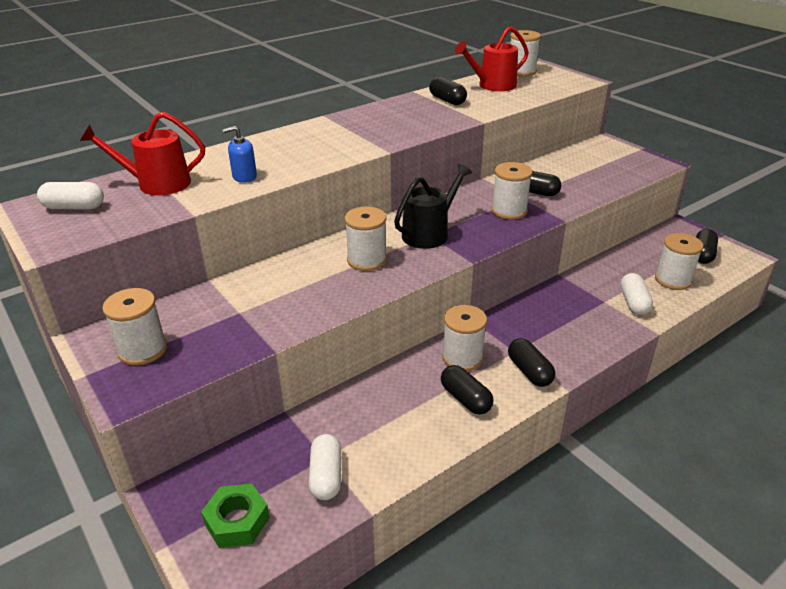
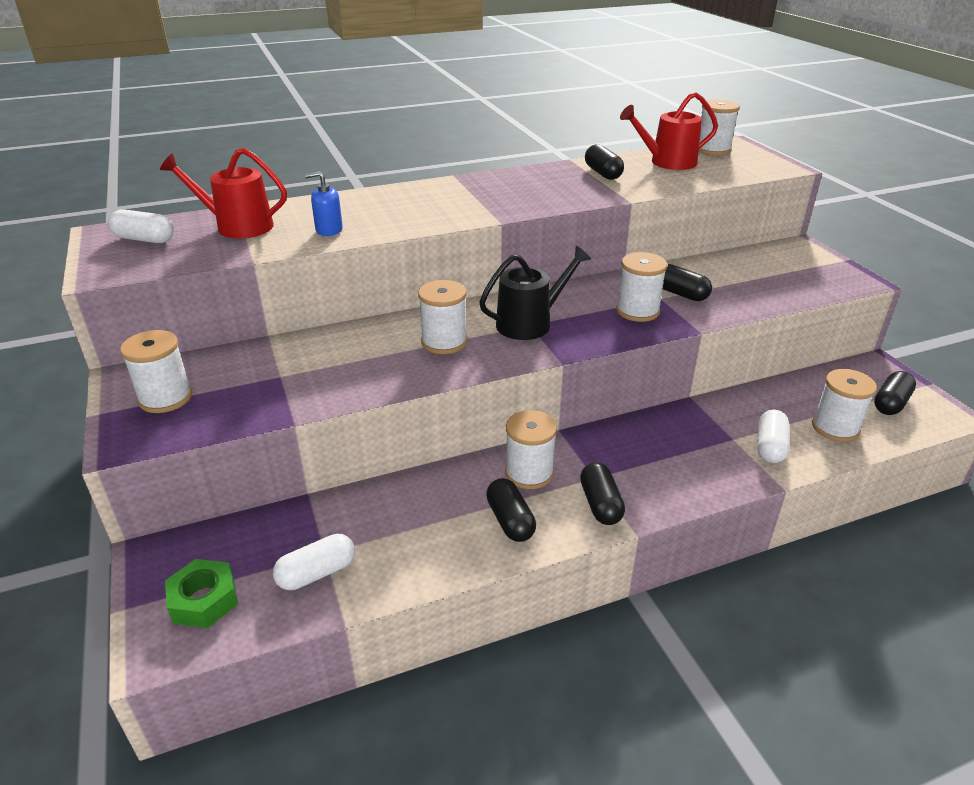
camera: 15 degrees right, 0 degrees up
white capsule [309,434,341,500] -> white capsule turned 45 degrees clockwise [273,534,355,590]

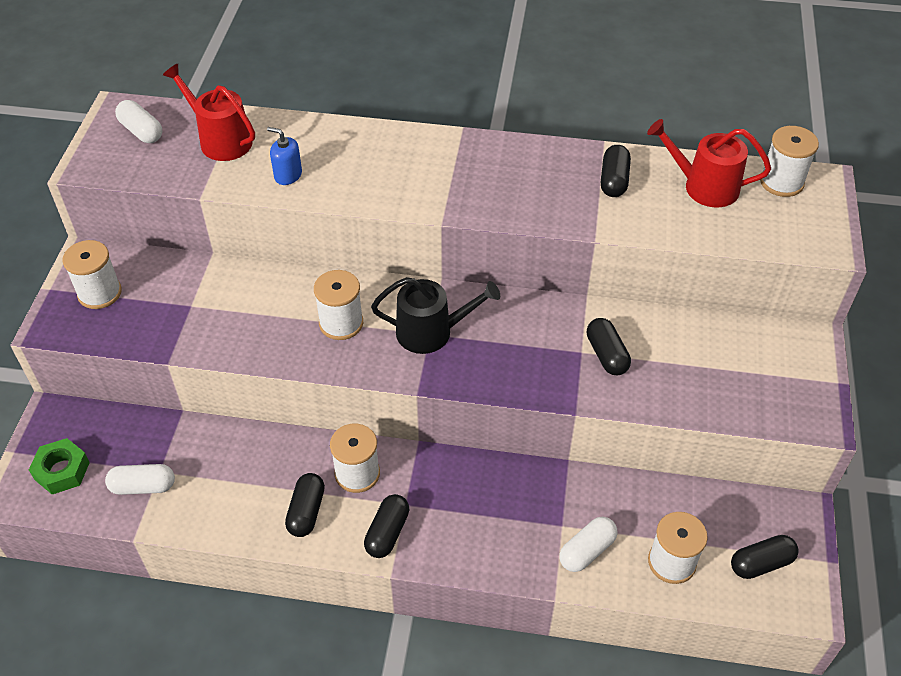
camera: 30 degrees right, 15 degrees up
white spool [616,252,667,322] -> none

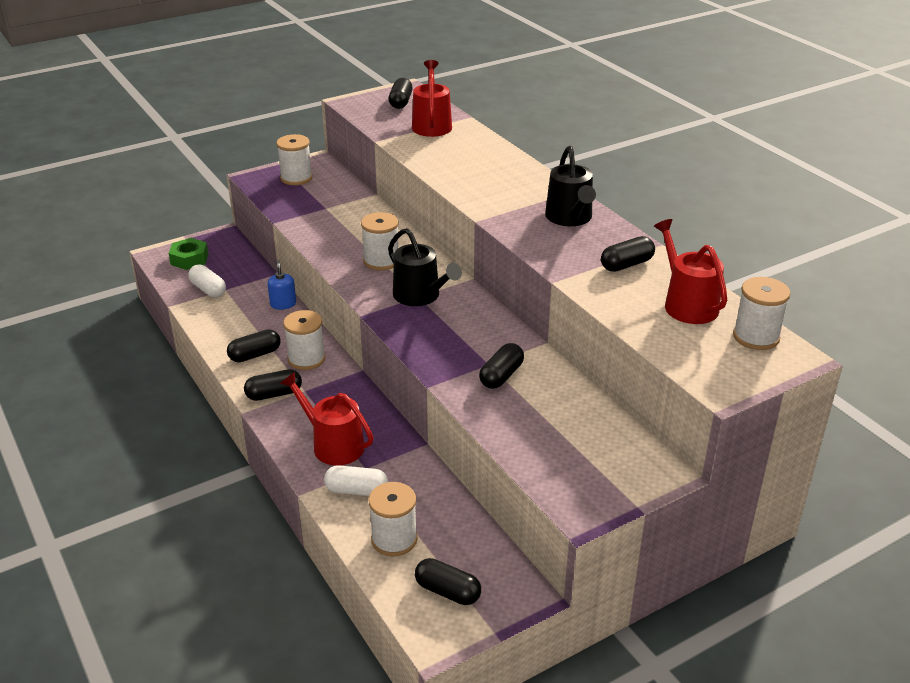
camera: 50 degrees right, 15 degrees down
white capsule [115,100,162,143] -> black capsule [389,78,413,109]
blue soap dispenser [267,127,302,185] -> blue soap dispenser moved to [267,260,296,310]
none -> red watering can [280,372,373,466]
none -> black watering can [545,146,596,226]

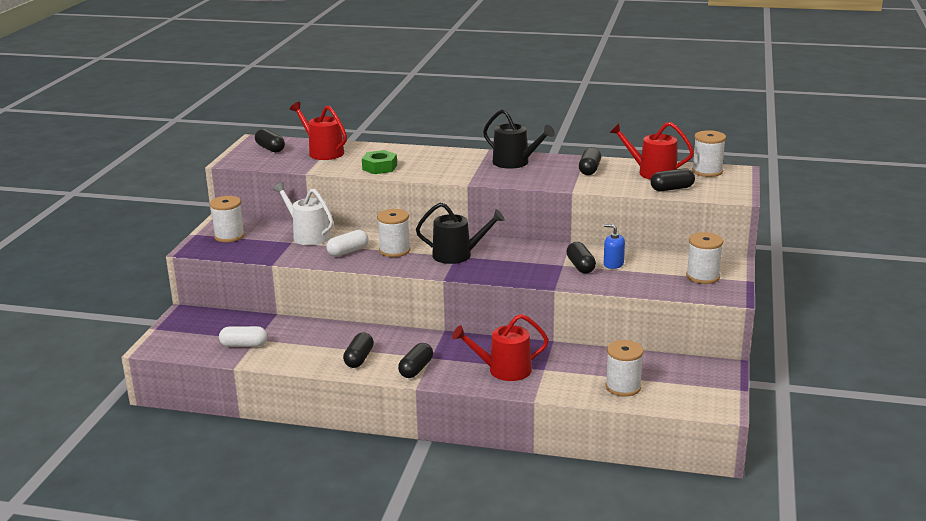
camera: 45 degrees left, 10 degrees down
green nut [169,238,208,270] -> green nut moved to [362,150,397,174]
blue soap dispenser [267,260,296,310] -> blue soap dispenser moved to [604,224,625,269]
white spool [283,310,325,370] -> white spool moved to [686,232,723,284]
white capsule [324,465,388,496] -> white capsule moved to [326,230,369,257]
black capsule [415,558,481,605] -> black capsule moved to [650,168,695,191]
none -> white watering can [273,182,333,245]

